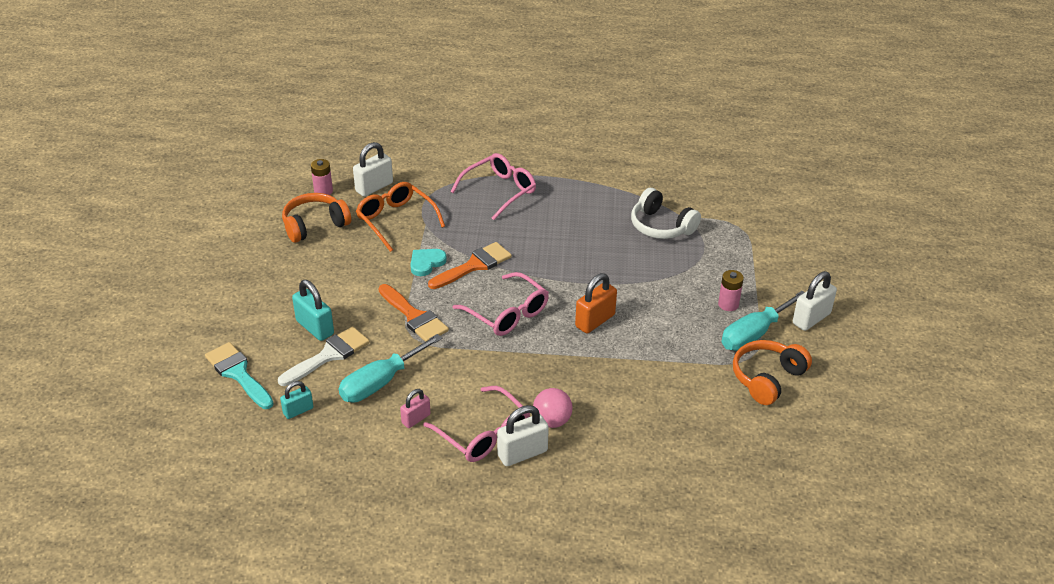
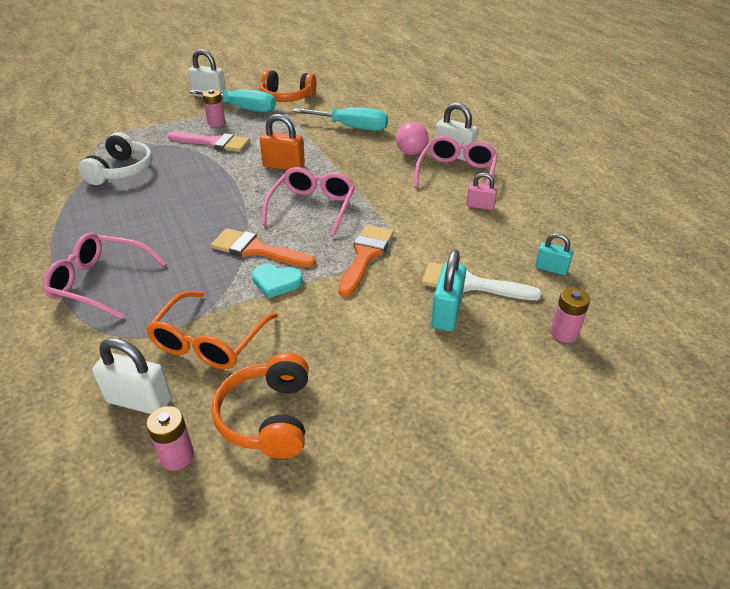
camera: 120 degrees left, 0 degrees up
turquoise brush [205,342,274,409] -> pink battery [551,287,590,343]
orange headphones [282,193,351,243] -> orange headphones turned 60 degrees clockwise [212,353,309,459]
turquoise screwdriver [339,334,442,402] -> turquoise screwdriver moved to [293,107,388,131]
none -> pink brush [168,132,250,152]

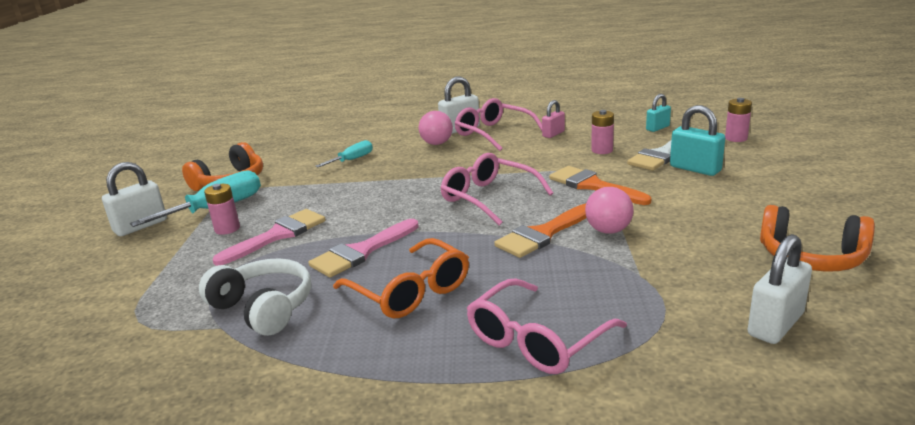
camera: 60 degrees left, 15 degrees down
orange glasses [146,291,278,369] -> orange glasses moved to [333,238,469,318]
pink battery [146,406,194,471] -> pink battery moved to [591,110,614,154]
turquoise heart [252,264,303,298] -> pink ball [585,187,634,234]
orange padlock [260,114,305,170] -> none
turquoise screwdriver [293,107,388,131] -> turquoise screwdriver [315,140,373,167], size x0.59
none -> pink brush [308,219,419,277]

